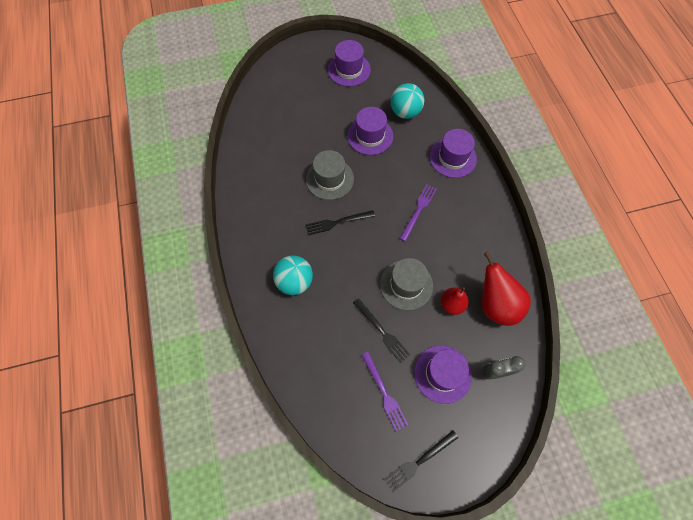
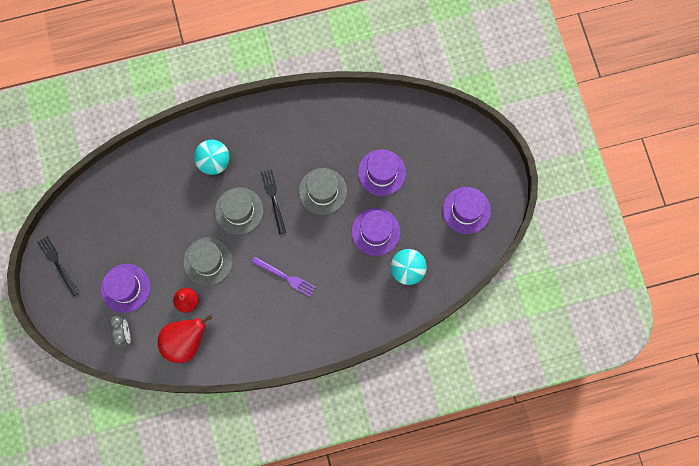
camera: 90 degrees right, 10 degrees up
black fork [353,298,411,363] -> none
purple fork [361,352,408,431] -> none
purple hat [429,129,477,178] -> purple hat moved to [358,150,406,196]
none -> grey hat [215,187,263,235]

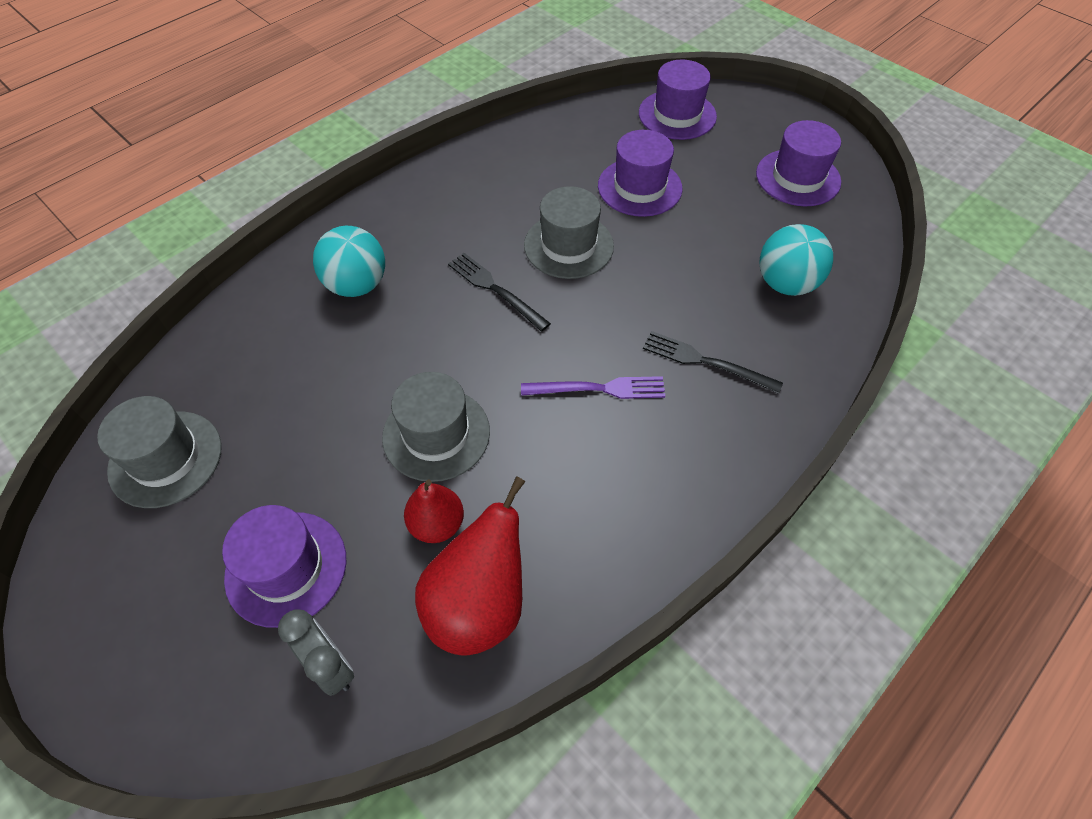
camera: 30 degrees left, 20 degrees down
black fork [37,236,79,297] -> black fork moved to [643,331,783,394]
grey hat [215,187,263,235] -> grey hat moved to [97,396,222,508]
purple hat [352,208,400,256] -> purple hat moved to [639,60,717,140]

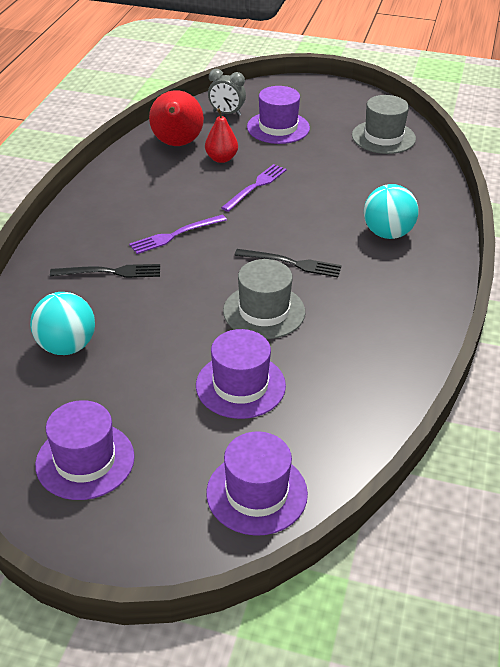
camera: 150 degrees right, 15 degrees down
grey hat [382,372,490,482] -> purple fork [221,164,287,212]

